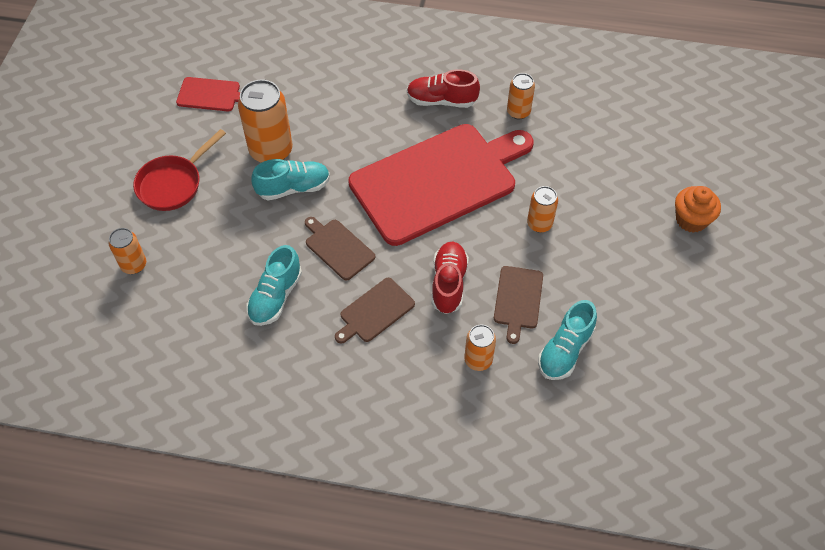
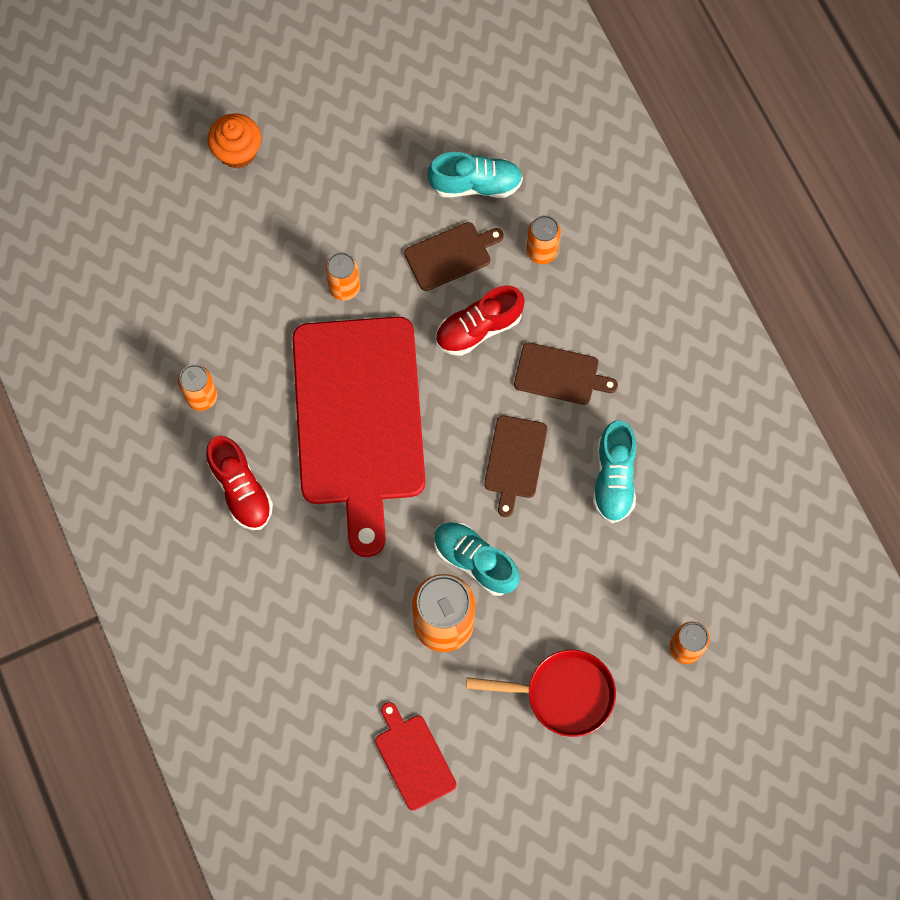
camera: 125 degrees left, 15 degrees up
turquoise shoe [246,245,302,326] -> turquoise shoe turned 105 degrees clockwise [593,420,636,523]
red cutting board [348,124,534,246] -> red cutting board turned 120 degrees counterclockwise [292,317,426,557]

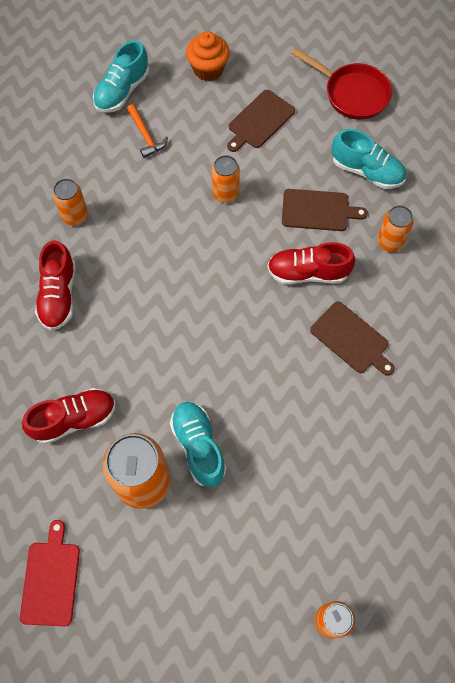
camera: 30 degrees right, 5 degrees down
red cutting board [292,317,426,557] -> none
red pan [466,650,616,737] -> red pan moved to [291,48,392,120]
brown cutting board [484,415,547,517] -> brown cutting board moved to [227,90,295,152]
turquoise shoe [593,420,636,523] -> turquoise shoe moved to [93,40,149,113]
none -> red shoe [22,388,116,444]
none -> orange hammer [127,104,168,158]

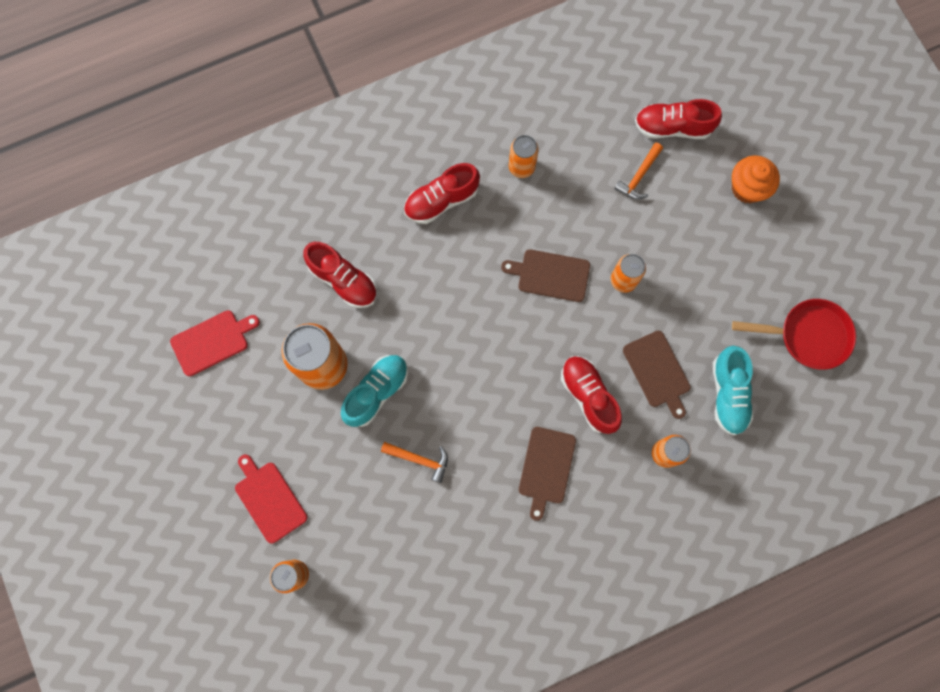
camera: 60 degrees right, 10 degrees up
turquoise shoe [93,40,149,113] -> red shoe [635,99,722,139]
brown cutting board [227,90,295,152] -> brown cutting board moved to [501,249,590,302]
red pan [291,48,392,120] -> red pan turned 90 degrees counterclockwise [732,299,856,370]
none -> red cutting board [235,455,308,543]
none -> orange hammer [381,442,448,483]

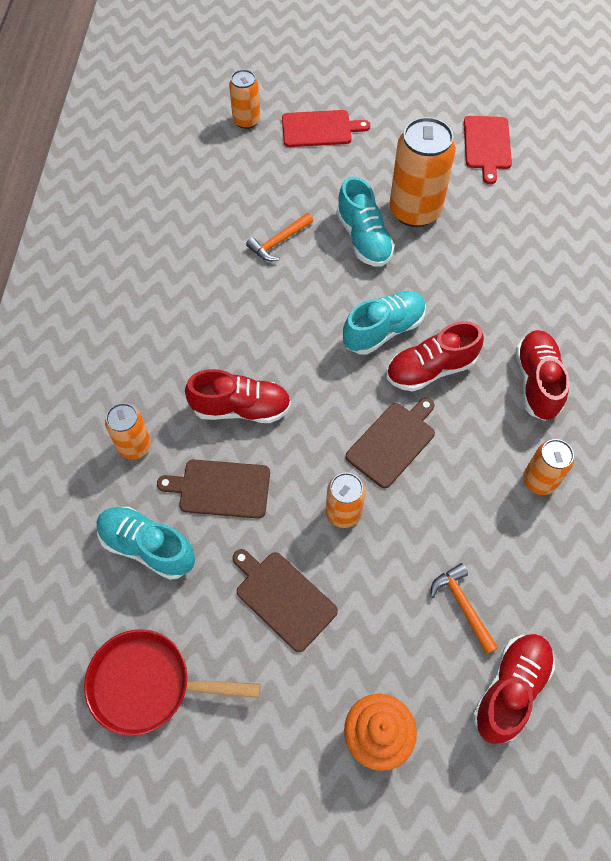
camera: 120 degrees right, 15 degrees down
red shoe [303,242,377,308] -> red shoe moved to [386,321,484,392]
brown cutting board [519,427,576,521] -> brown cutting board moved to [233,549,338,652]
red pan [732,299,856,370] -> red pan turned 60 degrees clockwise [84,629,261,736]
none -> turquoise shoe [343,291,426,355]

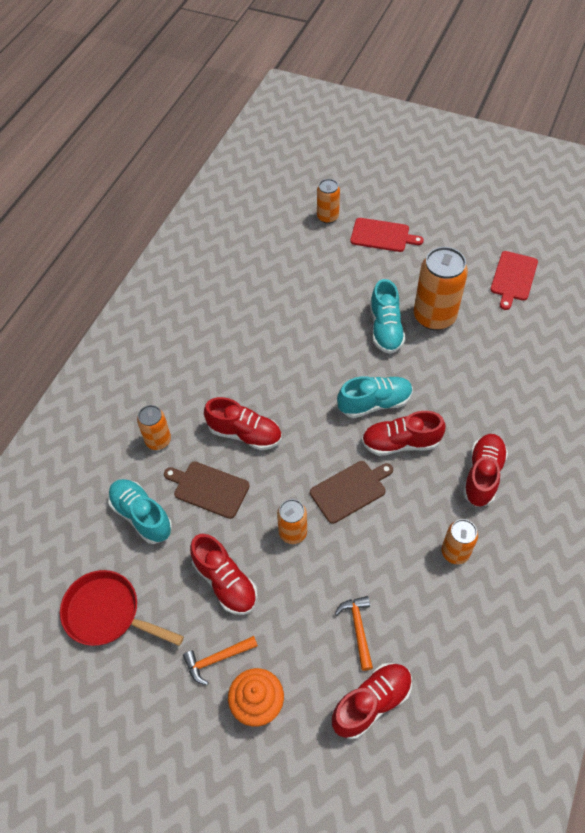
camera: 20 degrees right, 5 degrees down
brown cutting board [233,549,338,652] -> red shoe [190,534,257,615]
orange hammer [246,213,313,261] -> orange hammer moved to [183,636,258,685]

